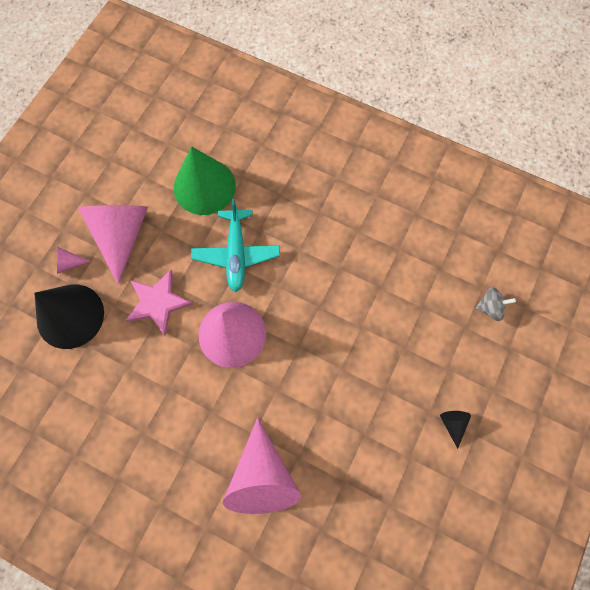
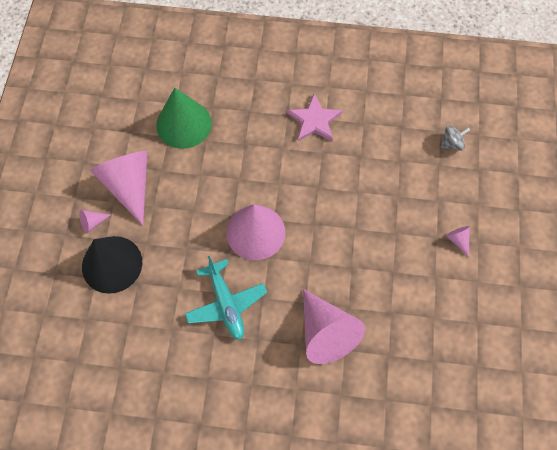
camera: 20 degrees left, 5 degrees down
pink star [125,270,193,336] -> pink star moved to [287,93,343,142]
turquoise plane [191,199,280,292] -> turquoise plane moved to [185,256,267,340]
black cone [440,411,471,449] -> pink cone [446,226,470,257]

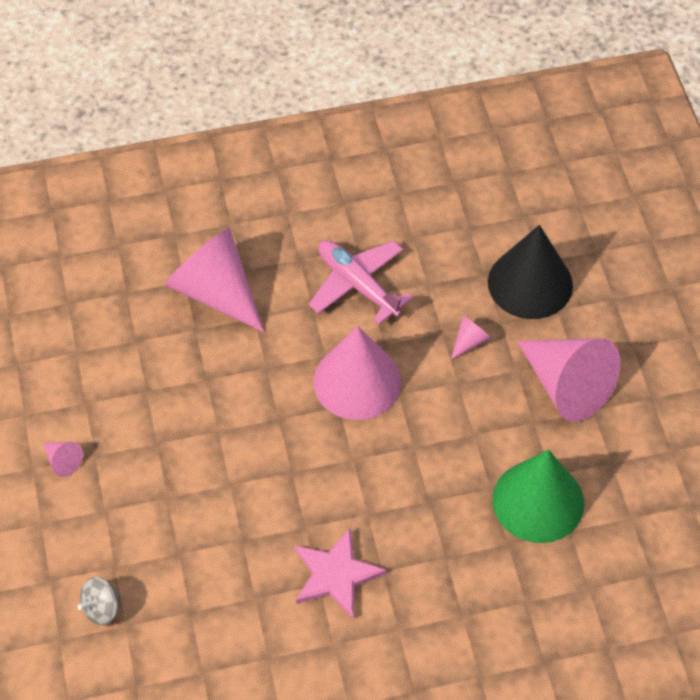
camera: 160 degrees right, 10 degrees down
pink cone [79,210,110,233] -> pink cone moved to [451,316,491,360]
turquoise plane [185,256,267,340] -> pink plane [309,240,413,324]

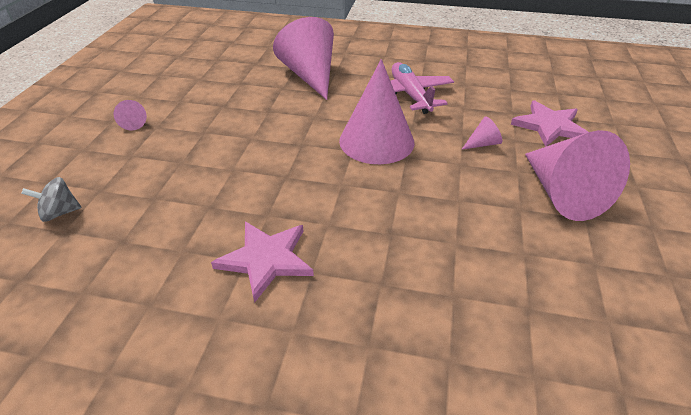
camera: 25 degrees right, 15 degrees down
black cone [488,225,573,319] -> pink star [511,100,588,147]
green cone [492,450,584,543] -> none

